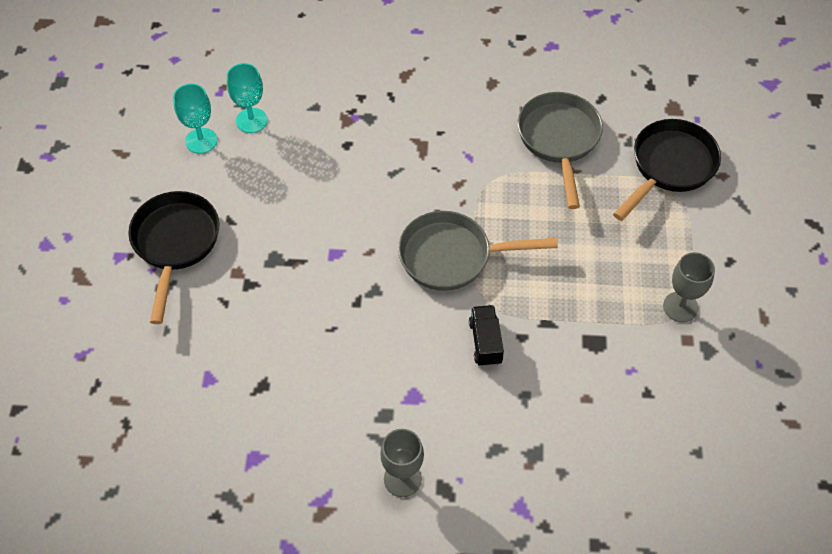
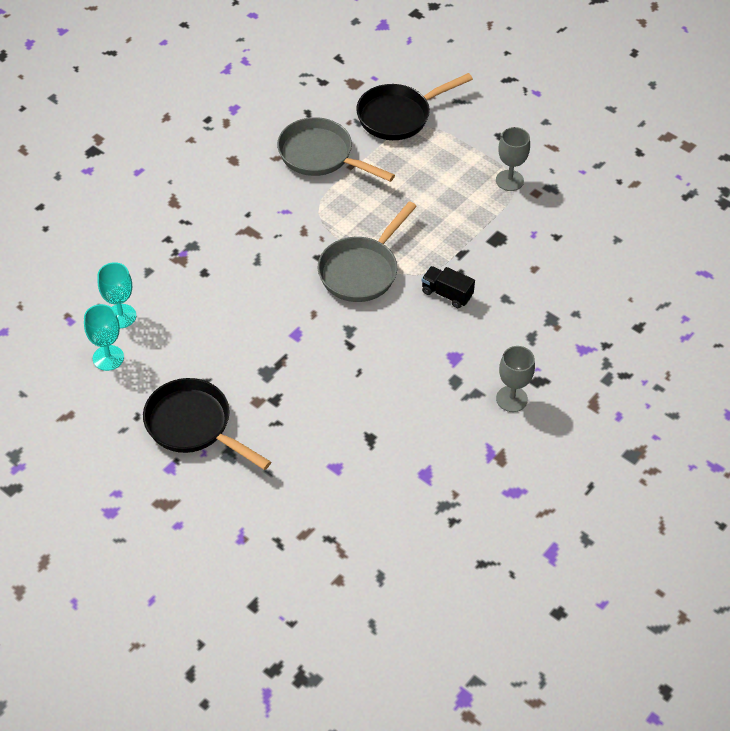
camera: 55 degrees left, 5 degrees down
black pan [613,119,721,221] -> black pan turned 105 degrees counterclockwise [356,73,473,140]

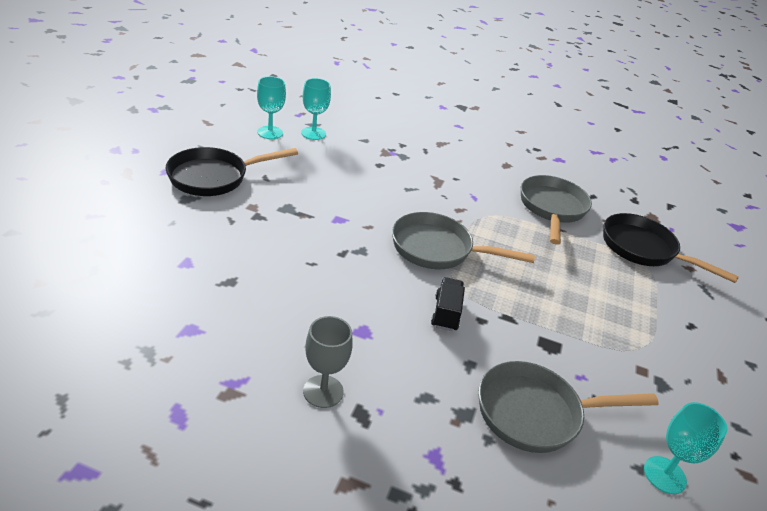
camera: 65 degrees right, 15 degrees down
black pan [143,378,271,470] -> black pan turned 135 degrees counterclockwise [166,147,298,196]
grey goblet [496,127,530,191] -> none
none -> grey pan [478,361,659,453]
none -> turquoise goblet [644,402,728,494]

